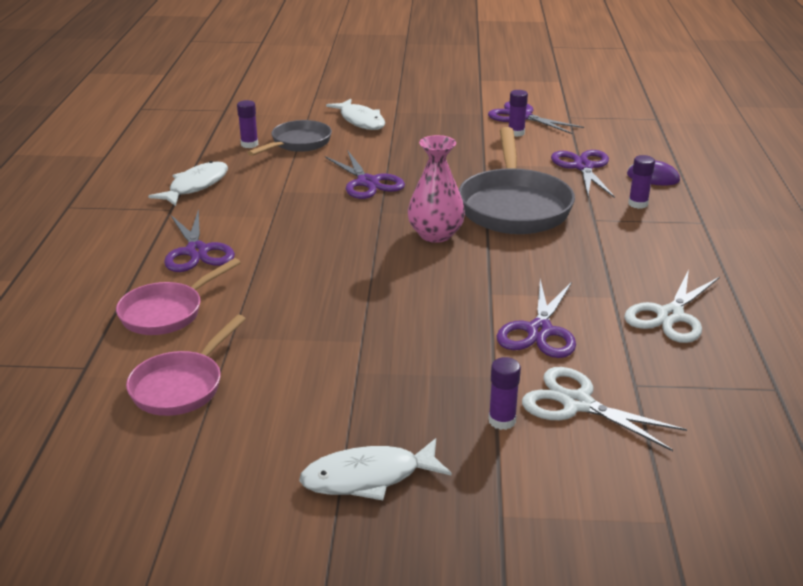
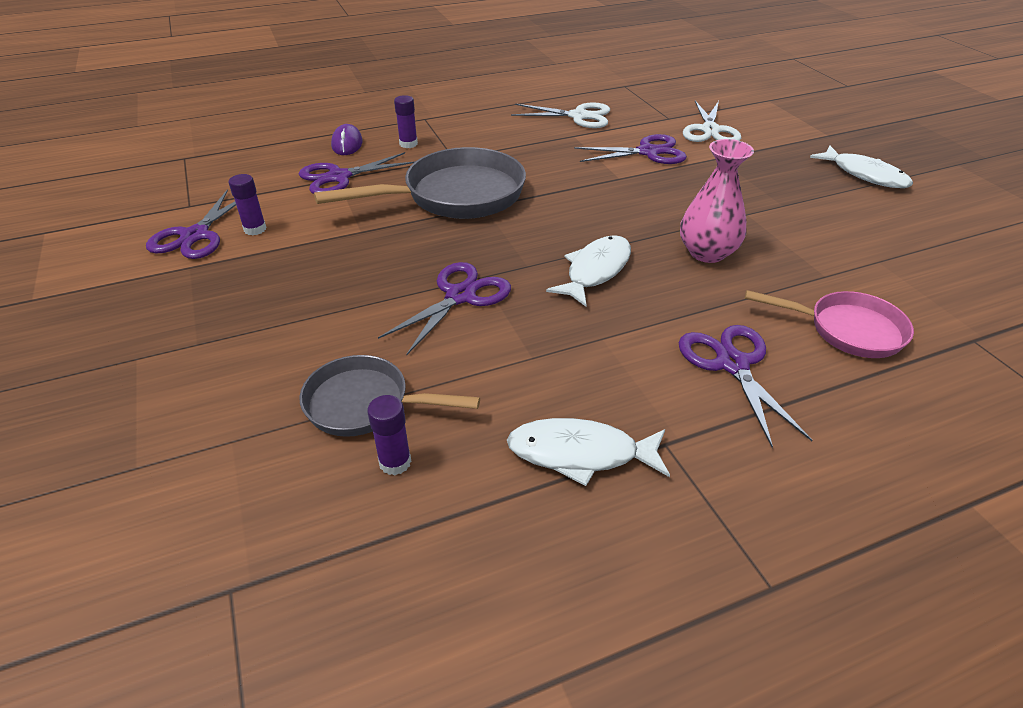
camera: 115 degrees left, 10 degrees up
pink pan [126,315,246,416] -> none
purple scissors [164,209,235,272] -> purple scissors turned 60 degrees counterclockwise [679,325,812,448]
white fish [326,99,385,130] -> white fish moved to [546,235,631,307]
pink vase [408,135,465,243] -> pink vase moved to [680,139,754,263]
purple glue stick [489,357,521,430] -> none

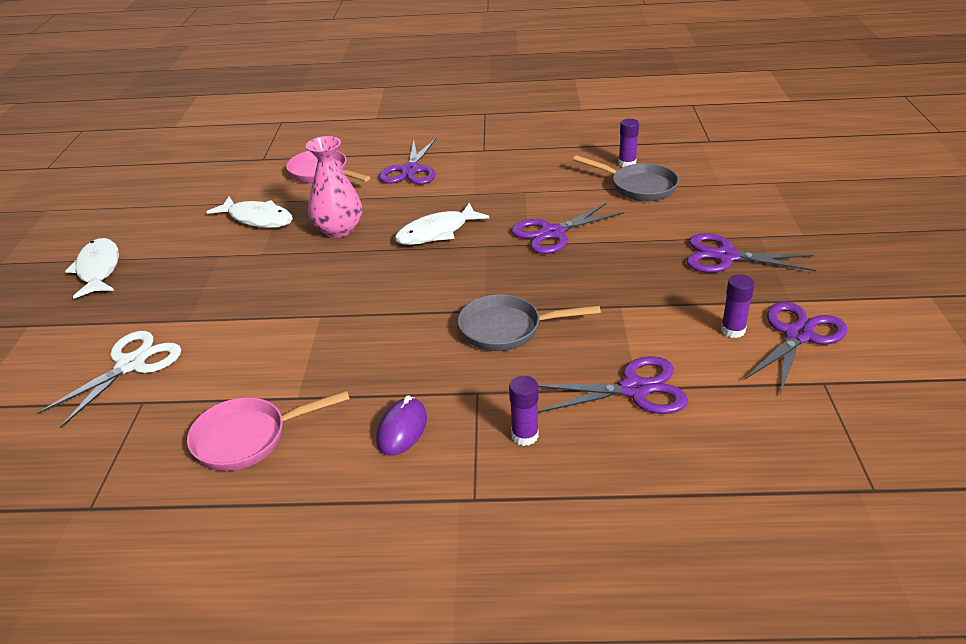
camera: 155 degrees left, 5 degrees down
grey pan [314,147,526,219] -> grey pan [458,295,601,351], size x0.60
purple mouse [331,124,363,155] -> purple mouse moved to [376,395,427,456]
white fish [507,418,670,486] -> white fish moved to [207,196,293,228]
white scissors [511,102,610,128] -> pink pan [187,390,350,471]
purple scissors [574,134,687,164] -> purple scissors moved to [687,233,816,273]

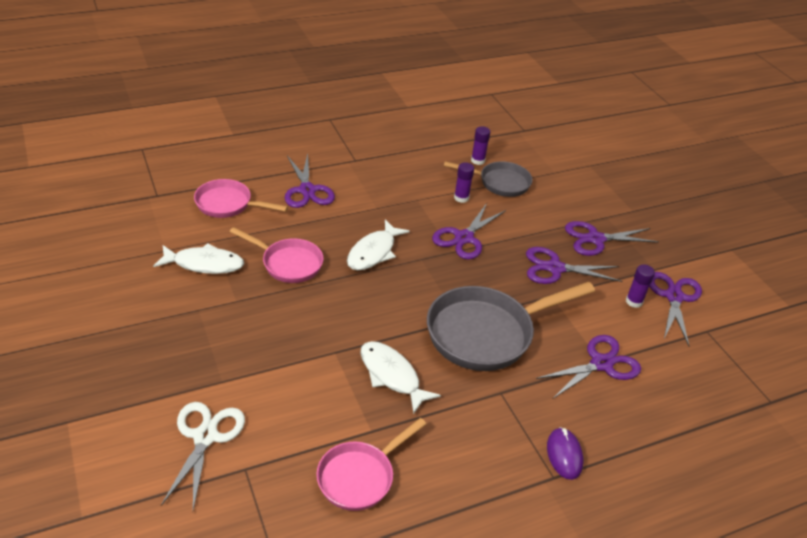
camera: 30 degrees left, 5 degrees up
white fish [65,238,119,299] -> white fish moved to [360,341,441,414]
pink vase [306,136,362,238] -> pink pan [230,227,324,283]
purple mouse [376,395,427,456] -> purple mouse moved to [547,427,583,480]
grey pan [458,295,601,351] -> grey pan [427,282,595,371], size x1.67
purple glue stick [509,376,539,446] -> purple glue stick moved to [454,162,474,203]
none -> purple scissors [526,247,622,284]

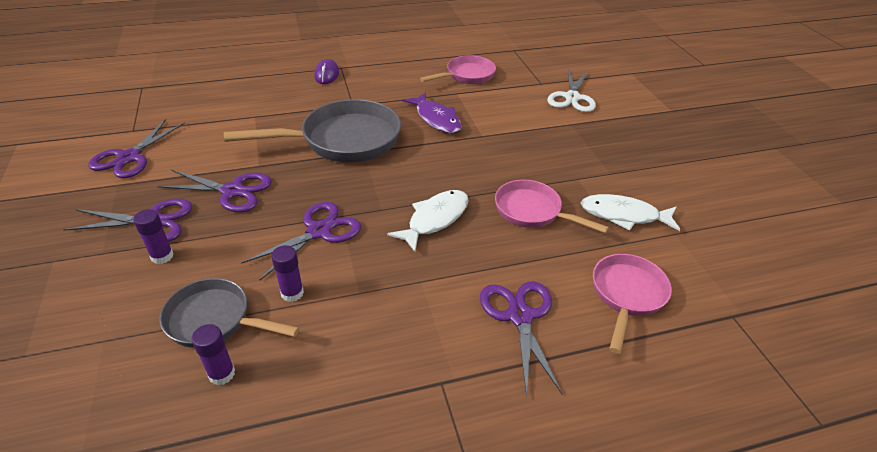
camera: 170 degrees left, 0 degrees up
pink pan [194,179,288,218] -> pink pan turned 90 degrees counterclockwise [593,254,672,354]
white fish [360,341,441,414] -> purple fish [402,92,462,133]
purple scissors [536,335,641,398] -> none
purple glue stick [626,265,655,308] -> purple glue stick moved to [133,209,174,264]

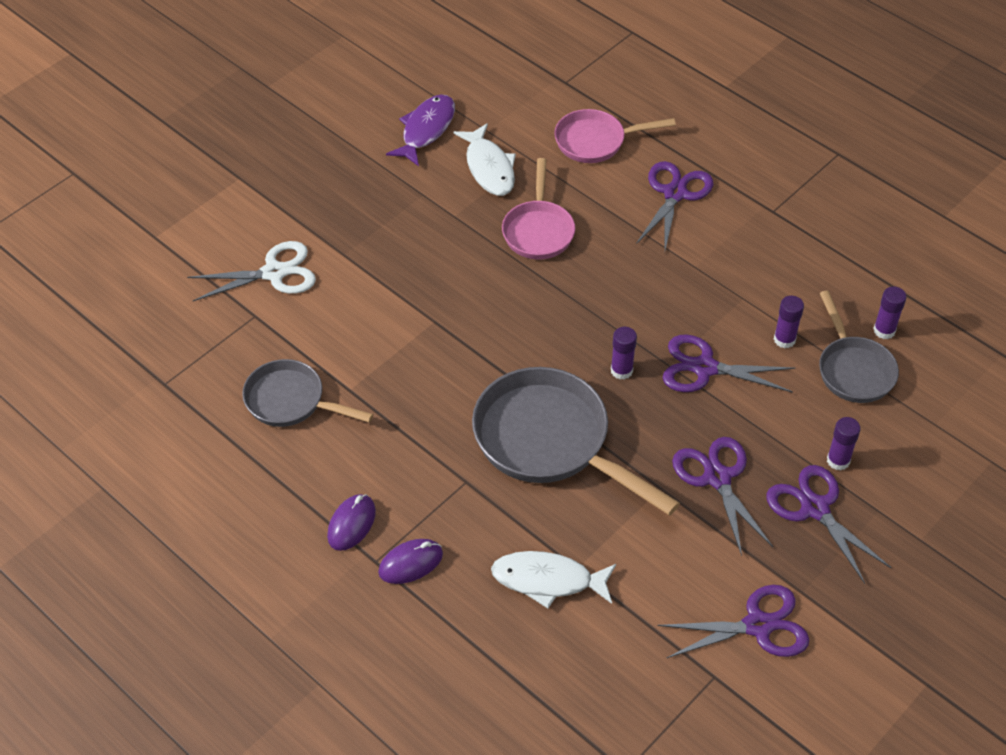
camera: 120 degrees left, 10 degrees up
white fish [387,190,469,252] -> white fish moved to [491,551,616,608]
purple fish [402,92,462,133] -> purple fish moved to [386,94,455,166]
pink pan [420,55,496,84] -> grey pan [242,359,373,427]
purple scissors [480,281,562,397] -> purple scissors turned 150 degrees clockwise [636,161,713,250]
none -> purple mouse [327,494,376,551]
none -> purple glue stick [611,327,637,380]

